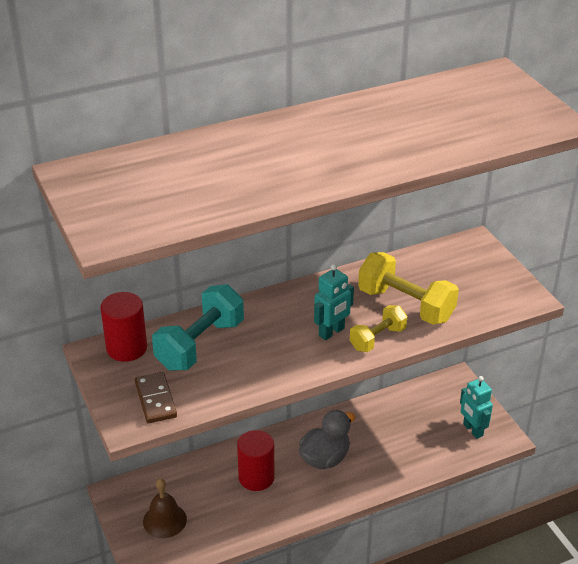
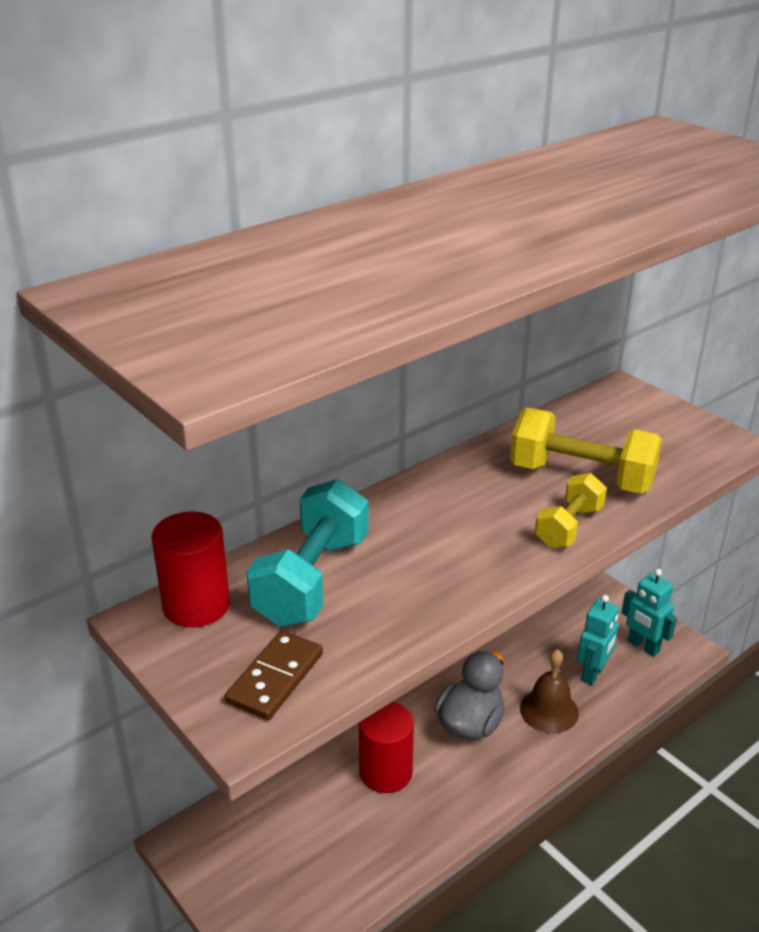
camera: 15 degrees left, 5 degrees down
brown domino [135,372,177,423] -> brown domino turned 60 degrees clockwise [225,630,323,720]
brown bell [143,478,187,538] -> brown bell moved to [520,649,579,733]
turquoise robot [314,264,354,340] -> turquoise robot moved to [577,595,619,685]

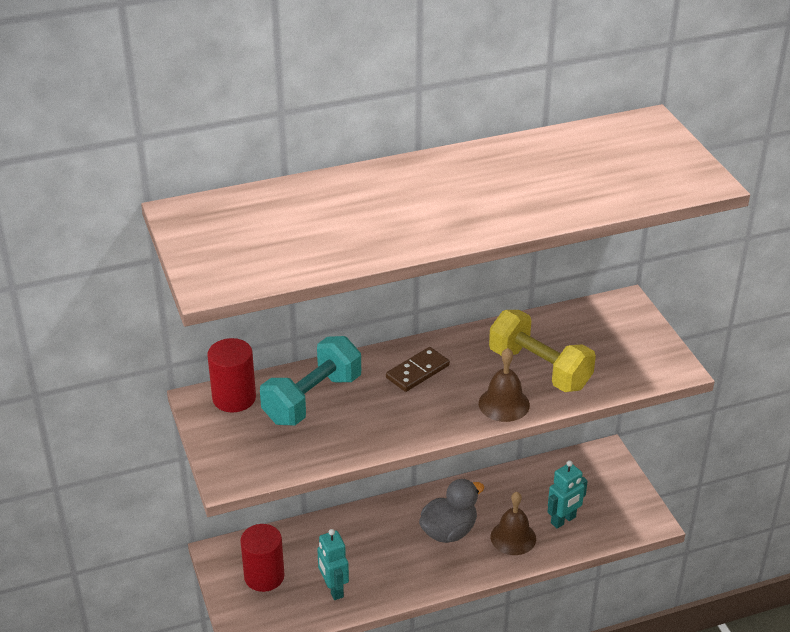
camera: 20 degrees right, 5 degrees up
brown domino [225,630,323,720] -> brown domino moved to [386,347,450,392]
red cylinder [359,702,414,793] -> red cylinder moved to [240,524,285,592]
yellow dumbbell [535,473,607,548] -> brown bell [479,348,530,422]
turquoise robot [621,569,677,657] -> turquoise robot moved to [317,529,349,600]

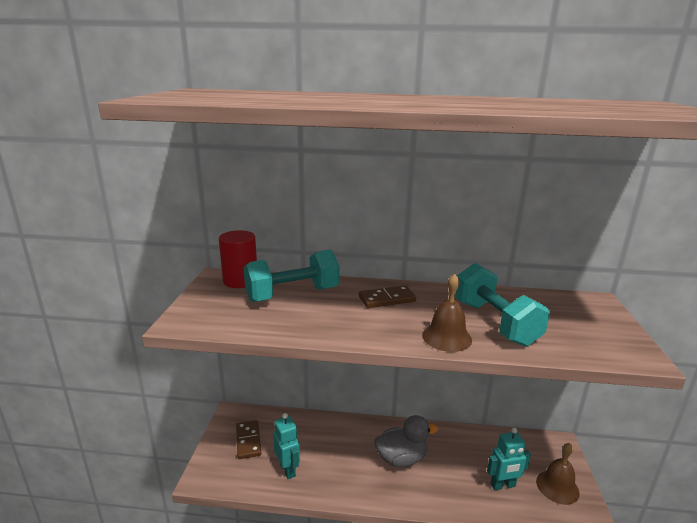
camera: 25 degrees right, 15 degrees down
red cylinder [240,524,285,592] -> brown domino [236,420,261,459]
turquoise robot [317,529,349,600] -> turquoise robot turned 150 degrees clockwise [273,413,300,479]
yellow dumbbell [489,310,596,392] -> turquoise dumbbell [455,263,550,346]
brown bell [490,492,536,555] -> brown bell moved to [536,443,580,505]

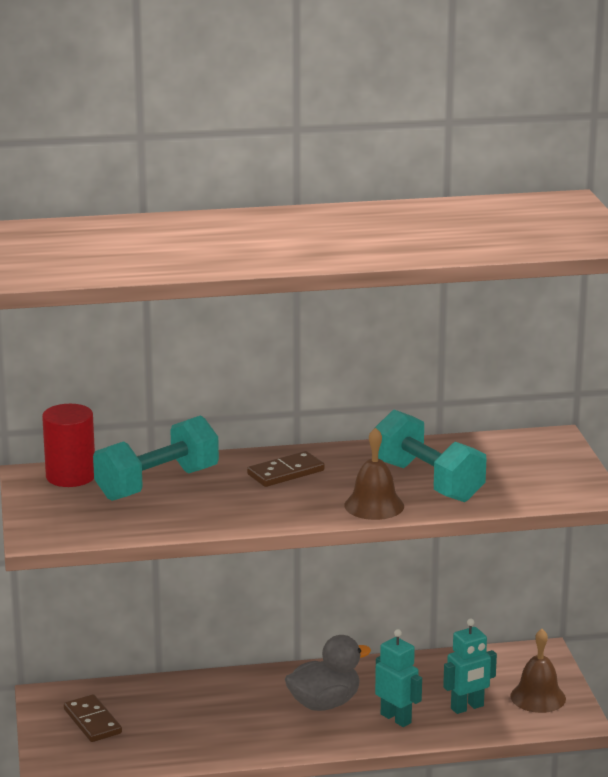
camera: 15 degrees left, 0 degrees up
turquoise robot [273,413,300,479] -> turquoise robot moved to [375,629,422,727]

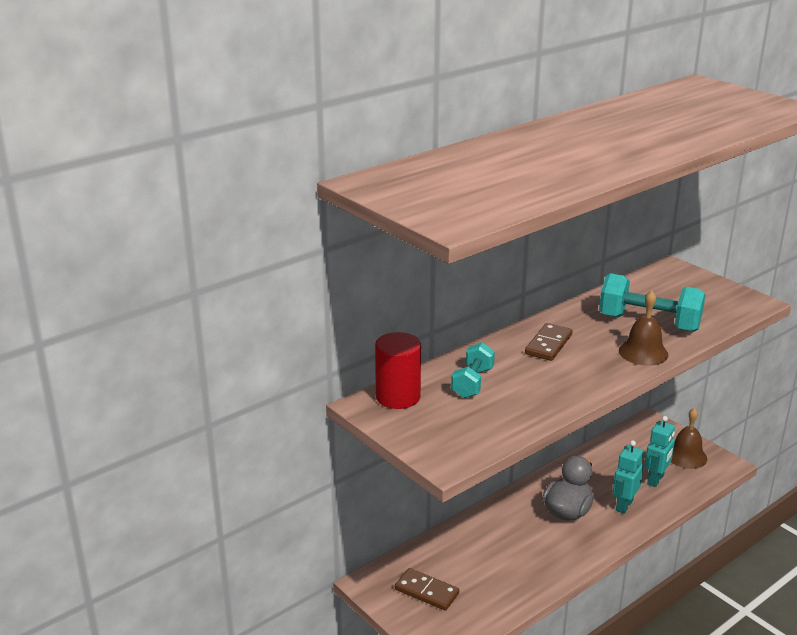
camera: 30 degrees left, 5 degrees up
turquoise dumbbell [93,415,219,501] -> turquoise dumbbell [451,342,495,398], size x0.60
turquoise robot [375,629,422,727] -> turquoise robot turned 75 degrees counterclockwise [613,440,644,514]

